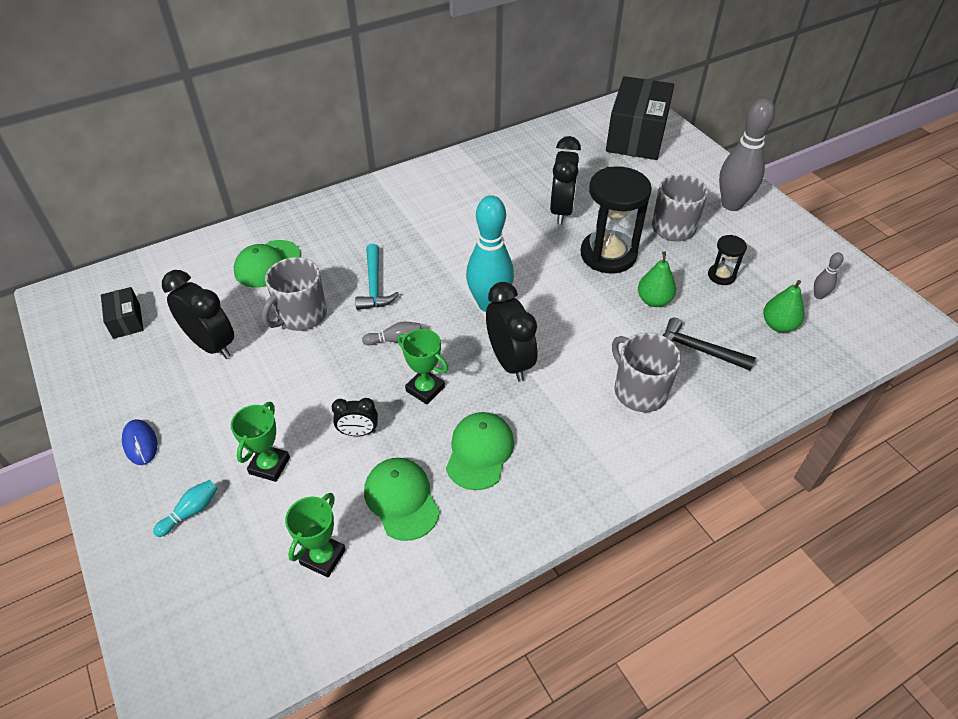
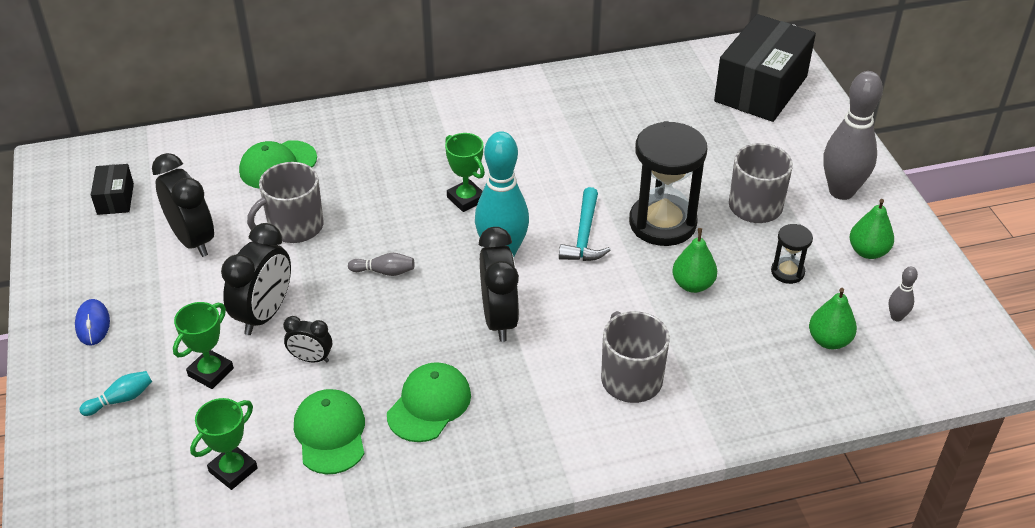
camera: 15 degrees right, 5 degrees down
turquoise hammer [355,244,399,310] -> turquoise hammer moved to [559,187,611,261]
green trophy [397,329,448,405] -> green trophy moved to [445,133,485,212]
black clock [550,136,581,225] -> black clock moved to [221,223,291,335]
black hammer [663,318,756,371] -> none
none -> green pear [849,199,894,259]

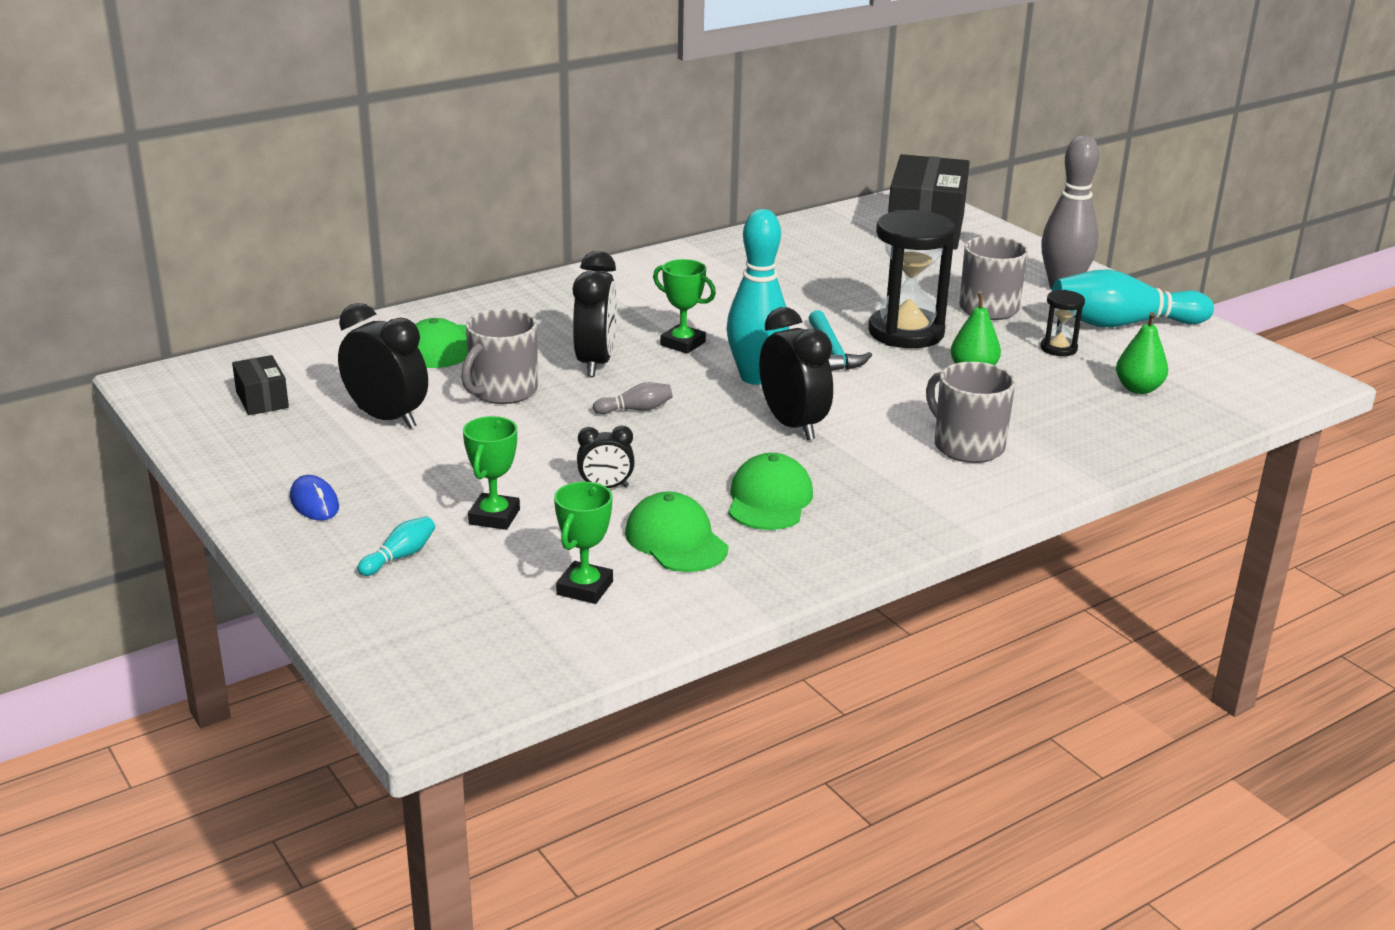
camera: 20 degrees left, 15 degrees down
black clock [221,223,291,335] -> black clock moved to [573,251,617,377]
green pear [849,199,894,259] -> turquoise bowling pin [1052,269,1214,327]
grey bowling pin [889,267,918,321] -> none

